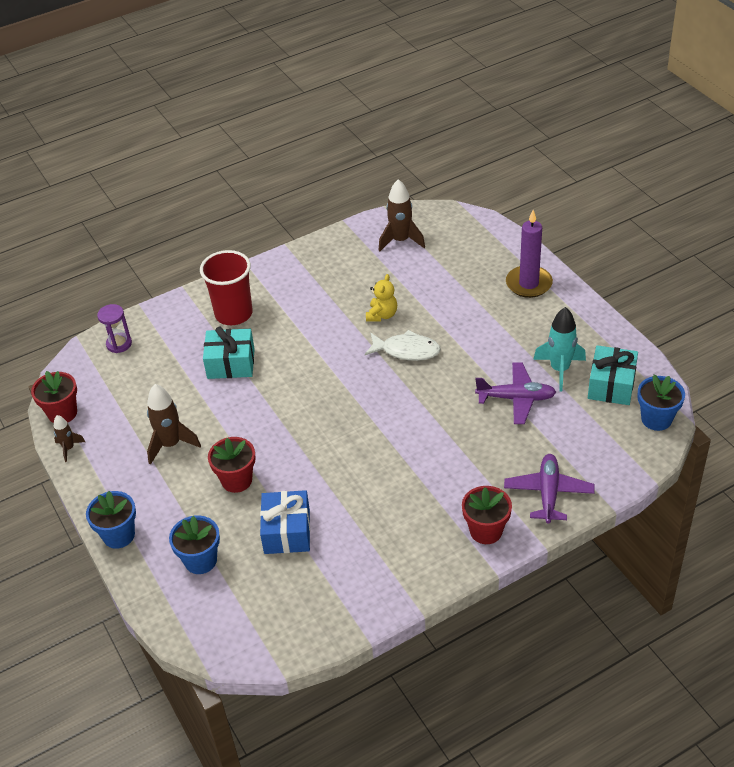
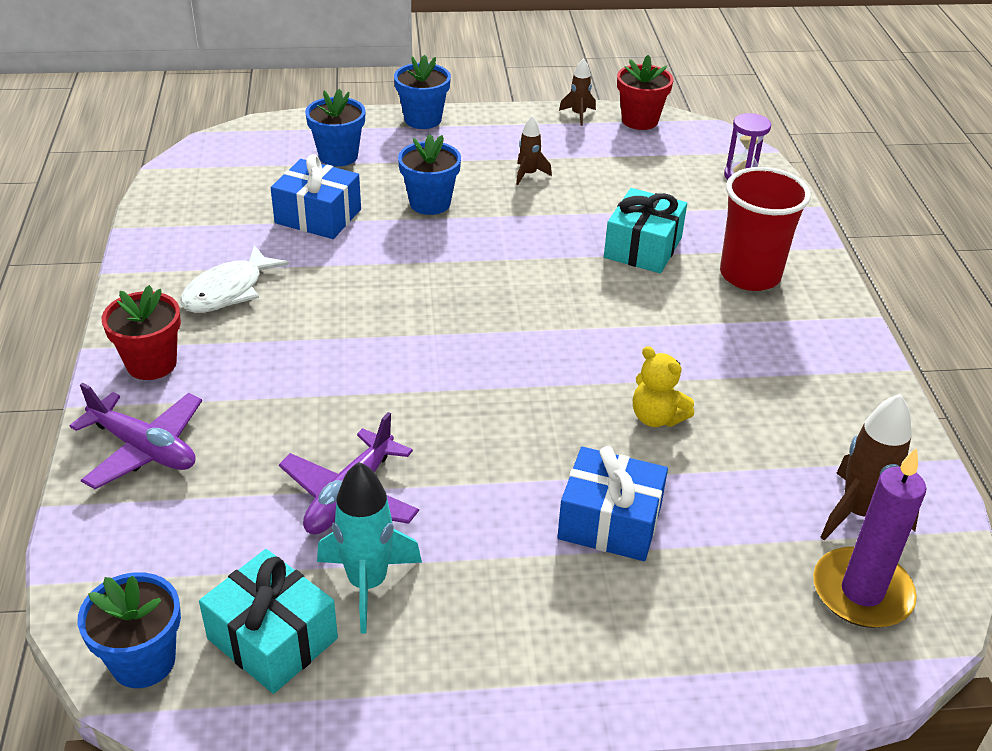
camera: 110 degrees right, 5 degrees down
brown rocket [147,384,201,465] -> brown rocket [516,116,552,185], size x0.57
red flower pot [208,437,256,493] -> blue flower pot [398,134,461,215]
white fish [365,330,441,361] -> white fish moved to [180,245,289,313]
purple candle [506,210,553,298] -> purple candle moved to [813,447,926,628]
none -> blue gift [557,446,668,561]

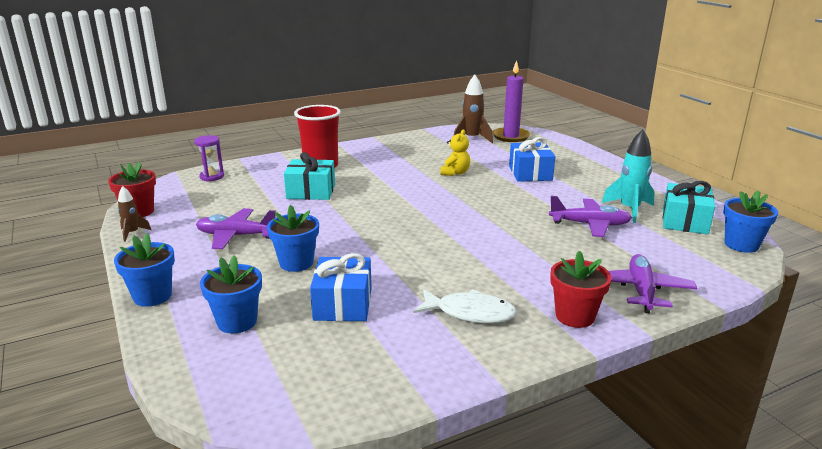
camera: 110 degrees left, 15 degrees down
brown rocket [516,116,552,185] -> purple plane [196,208,276,249]

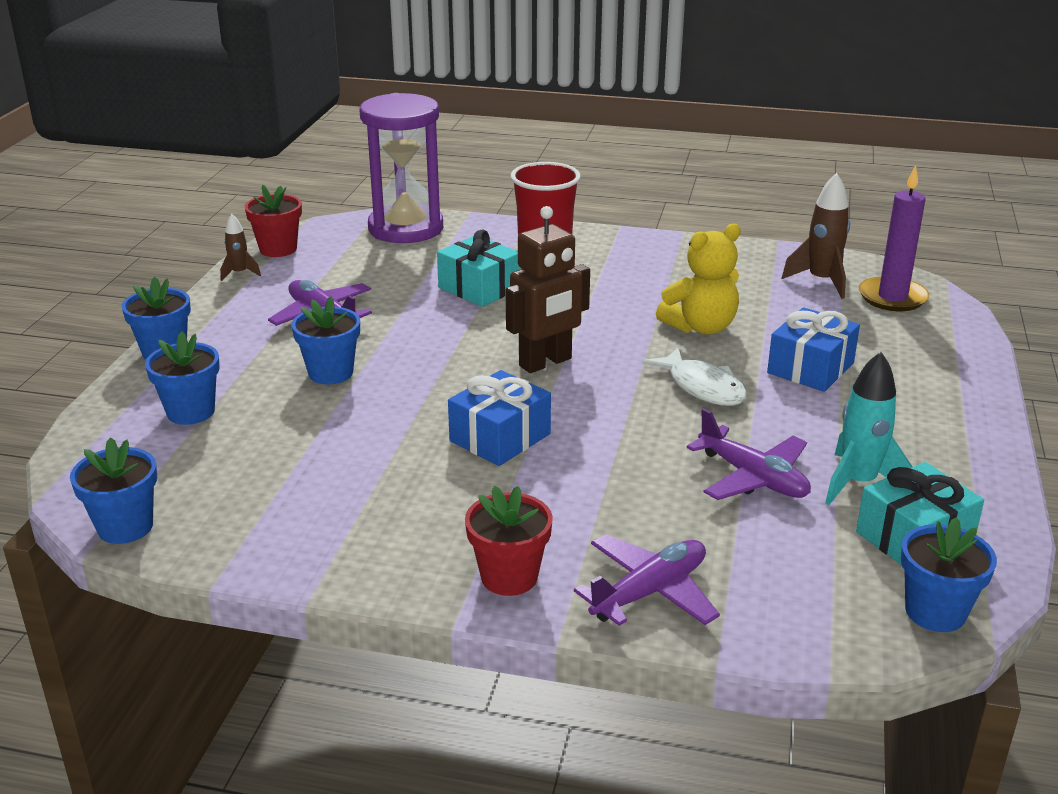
camera: 40 degrees right, 5 degrees up
purple hourglass [194,135,224,181] -> purple hourglass [359,93,443,243], size x2.28
blue gift [310,253,372,321] -> blue gift moved to [448,370,551,466]
white fish [414,289,517,323] -> white fish moved to [642,347,747,406]
yellow teddy bear [441,129,470,176] -> yellow teddy bear [656,224,741,335], size x1.55
none -> blue flower pot [70,437,157,544]
none -> brown robot [506,206,590,373]

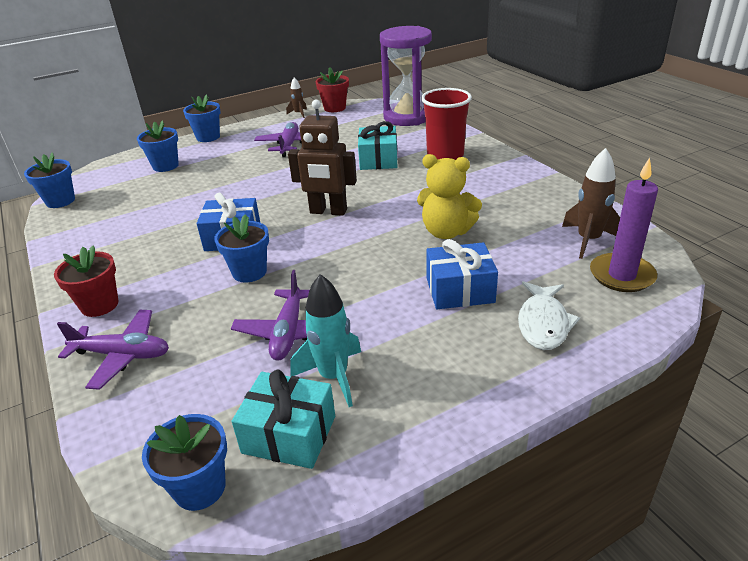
camera: 50 degrees right, 5 degrees up
blue flower pot [292,296,360,384] -> blue flower pot moved to [214,214,269,283]
white fish [642,347,747,406] -> white fish moved to [518,281,580,350]

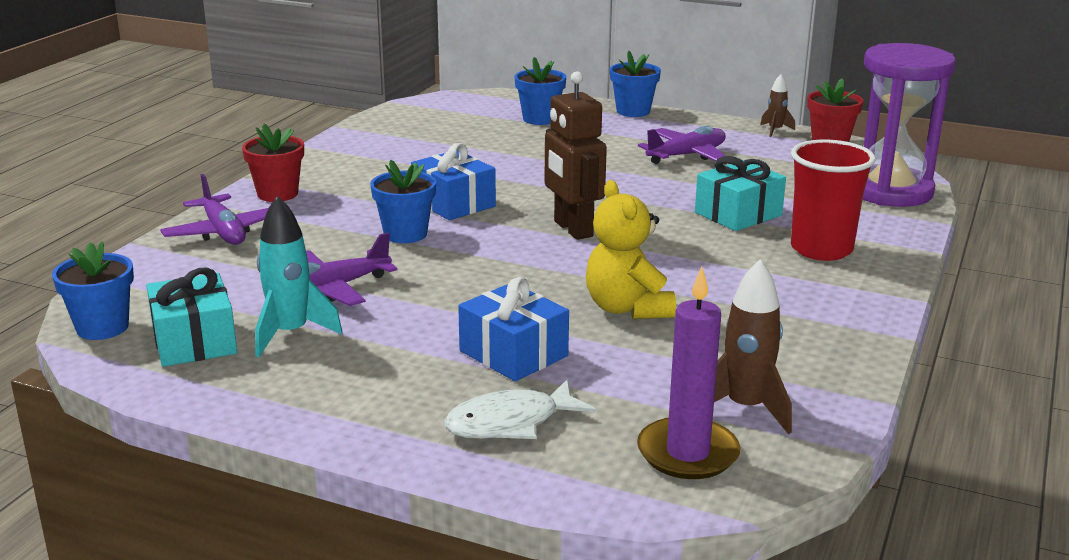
camera: 50 degrees right, 10 degrees down
blue flower pot [24,152,75,208] -> none

